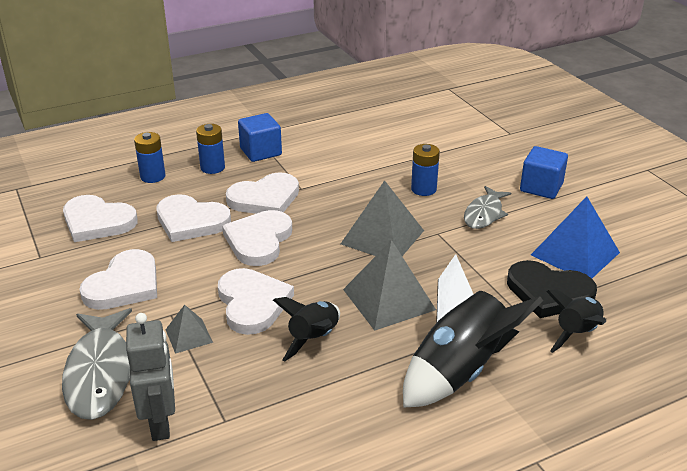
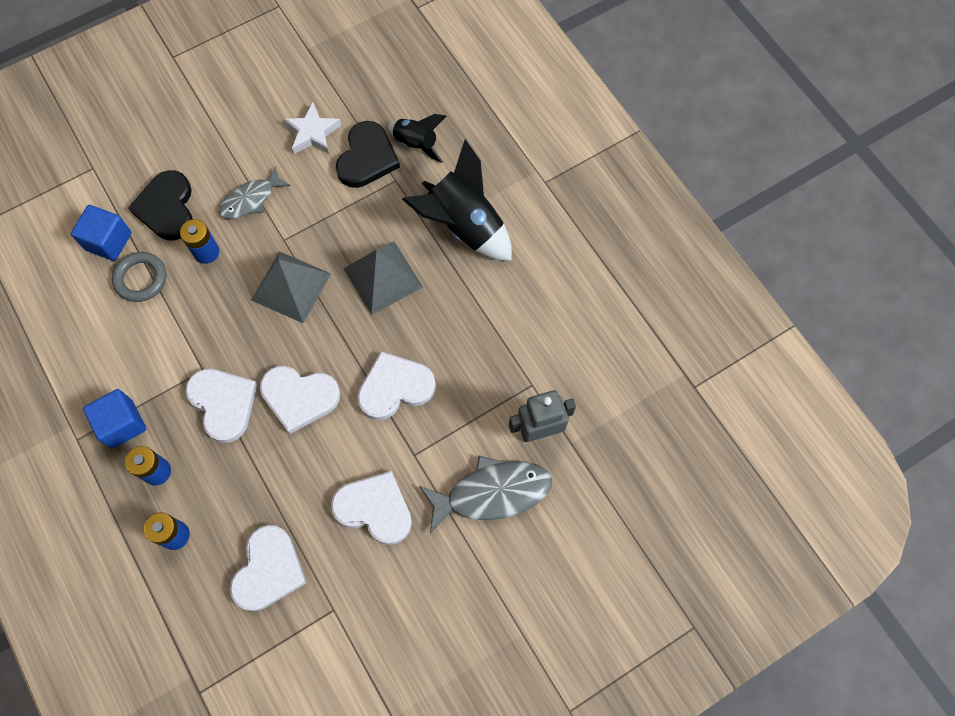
camera: 95 degrees left, 35 degrees up
white heart [156,194,231,242] -> none
grey pyramid [165,305,213,354] -> none
black rocket [273,297,340,361] -> none
grey fish [464,186,511,229] -> grey fish turned 120 degrees clockwise [219,167,291,219]
blue cube [520,146,568,199] -> blue cube moved to [71,205,132,261]
blue pyramid [531,196,620,278] -> white star [283,102,341,154]
none -> grey ring [112,252,167,302]
none -> black heart [128,170,193,241]

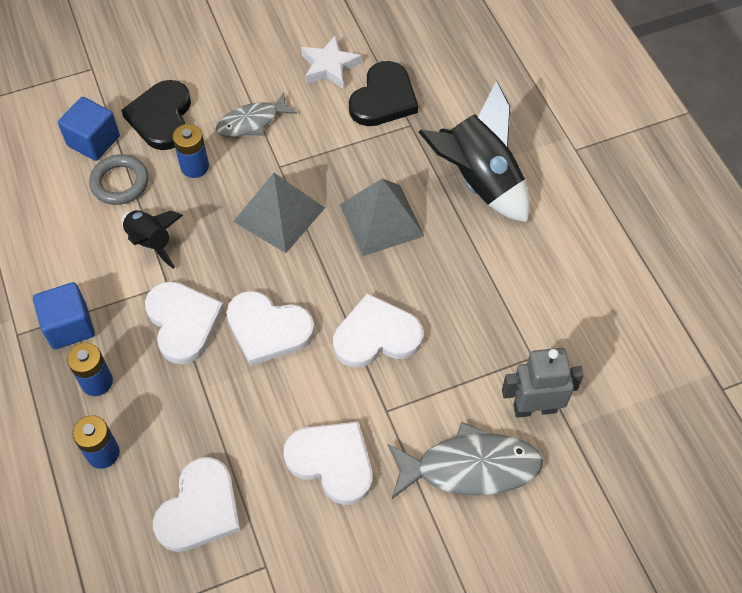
camera: 10 degrees right, 10 degrees down
black rocket [388,114,446,163] -> black rocket moved to [122,210,183,268]

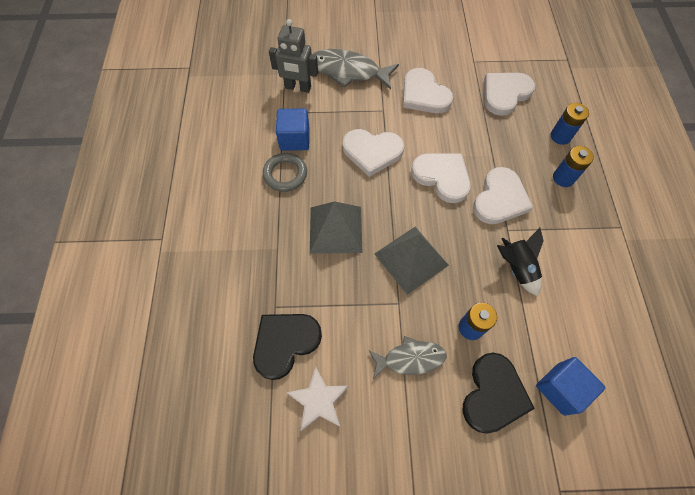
camera: 160 degrees left, 5 degrees up
blue cube [33,282,95,349] -> blue cube moved to [276,108,310,151]
grey ring [89,154,149,205] -> grey ring moved to [263,153,307,192]
white heart [145,281,224,364] -> white heart turned 150 degrees counterclockwise [473,167,533,224]
black rocket [419,81,530,223] -> none

